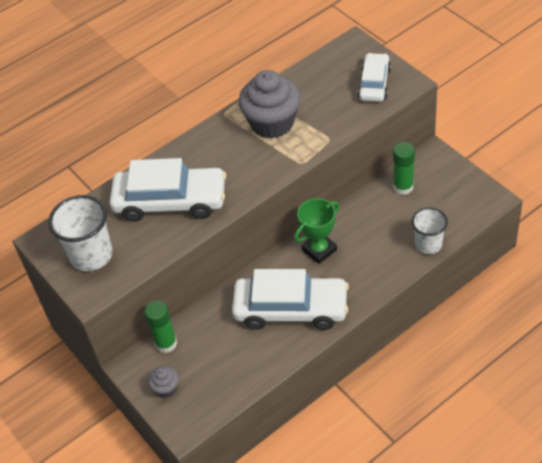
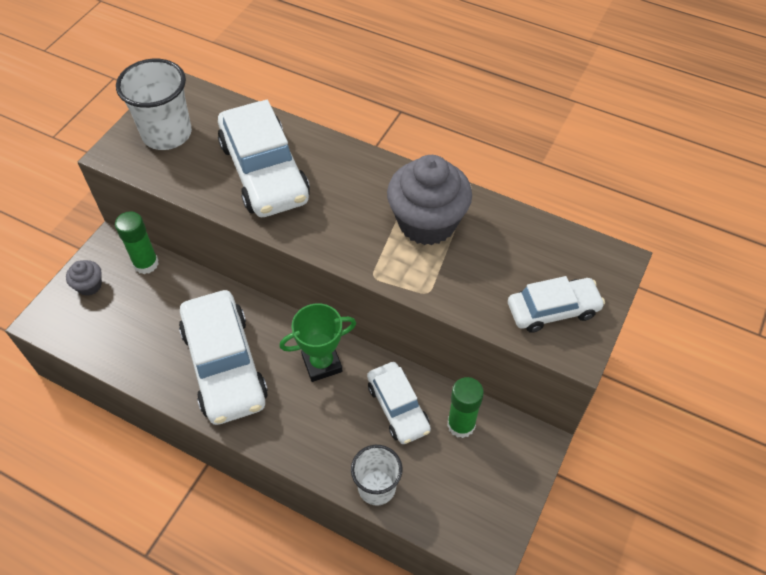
camera: 60 degrees right, 5 degrees up
green trophy [294,198,339,264] -> green trophy turned 45 degrees counterclockwise [279,303,356,382]
none -> white car [367,362,431,444]

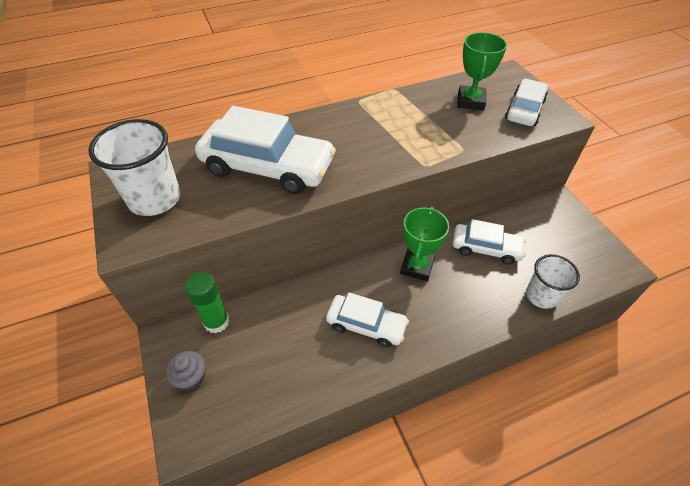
camera: 50 degrees left, 5 degrees down
white car [179,290,268,425] -> white car [326,292,409,348], size x0.59
grey cupcake [387,155,472,245] -> none
green glue stick [447,377,484,438] -> none
none -> green trophy [457,32,507,110]

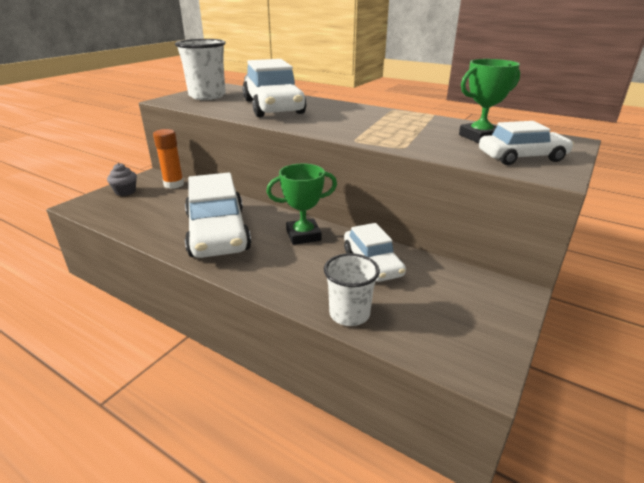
camera: 55 degrees right, 20 degrees down
green glue stick [185,272,229,333] -> orange glue stick [153,129,184,189]
white car [326,292,409,348] -> white car [185,173,251,258], size x1.71

